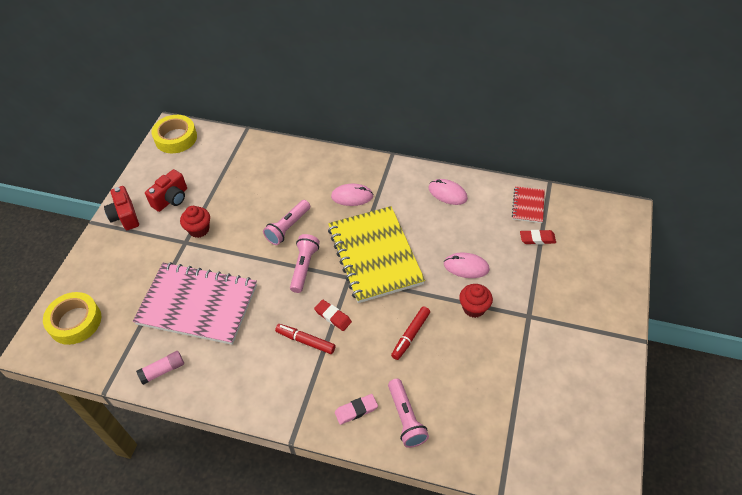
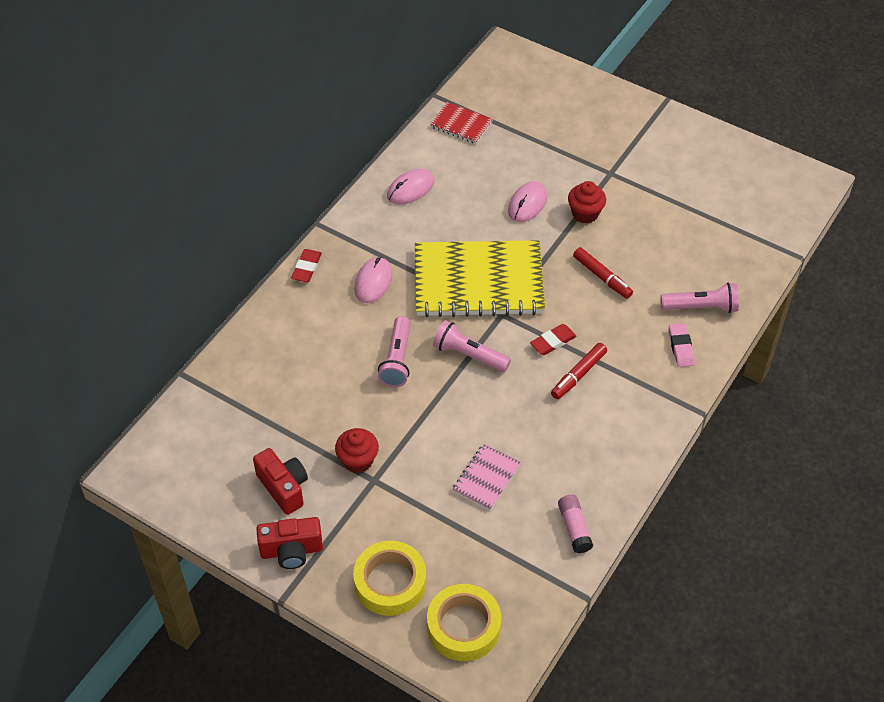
camera: 75 degrees left, 0 degrees up
pink notebook [133,262,257,345] -> pink notebook [452,444,521,510], size x0.45
yellow tape [152,115,197,153] -> yellow tape moved to [353,541,426,616]
pink flashlight [263,200,310,245] -> pink flashlight turned 45 degrees clockwise [378,316,411,387]
red eraser [520,230,556,245] -> red eraser moved to [291,249,322,282]

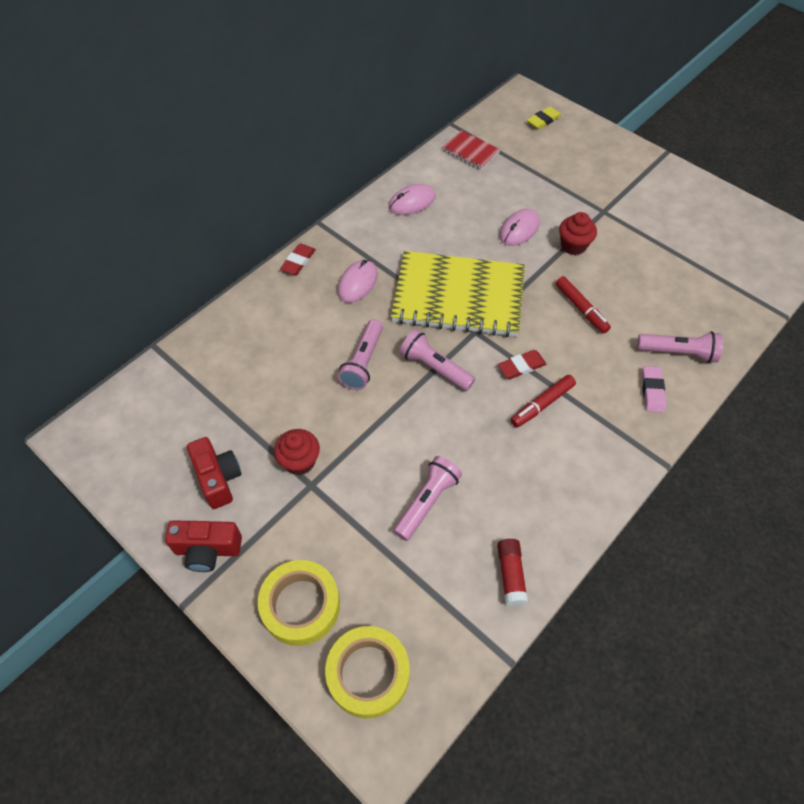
camera: 10 degrees right, 5 degrees up
pink notebook [452,444,521,510] -> pink flashlight [393,456,462,541]
pink glue stick [558,495,593,553] -> red glue stick [497,539,528,606]
none -> yellow eraser [527,107,561,129]

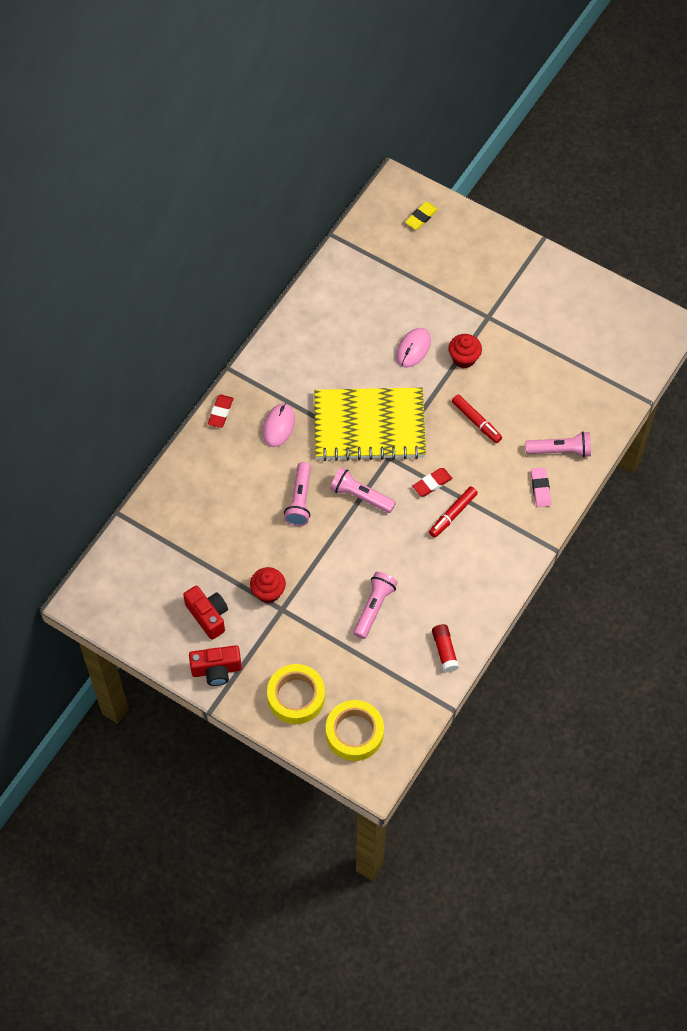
camera: 10 degrees left, 5 degrees up
pink mouse [388,184,436,215] -> none
red notebook [442,130,500,170] -> none

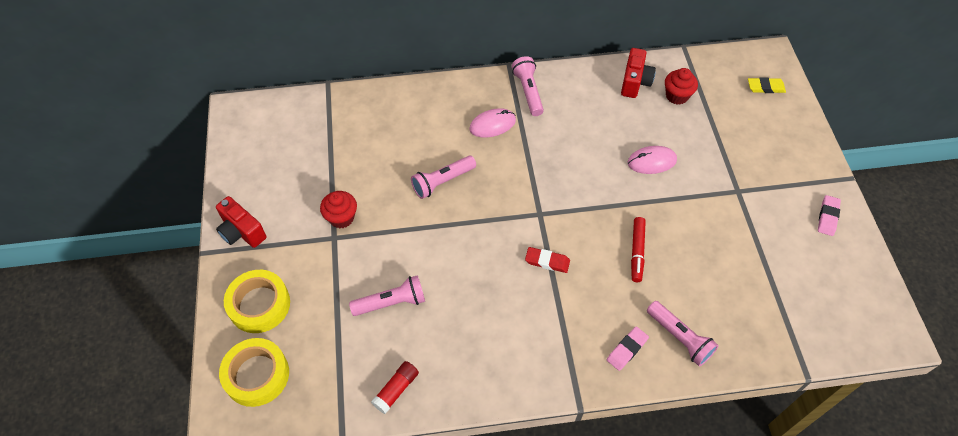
camera: 50 degrees right, 5 degrees down
red camera [183,586,228,640] -> red camera moved to [621,48,656,98]
red eraser [208,394,233,428] -> none
yellow notebook [314,388,426,461] -> none
pink flashlight [330,467,396,513] -> pink flashlight moved to [512,56,544,116]
red marker [429,486,478,538] -> none
red cupcake [448,334,482,368] -> red cupcake moved to [665,68,698,105]
none -> pink eraser [818,195,841,236]

